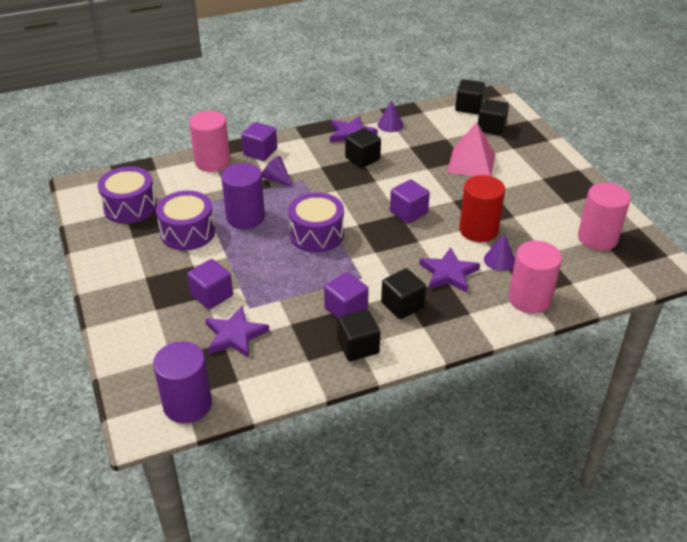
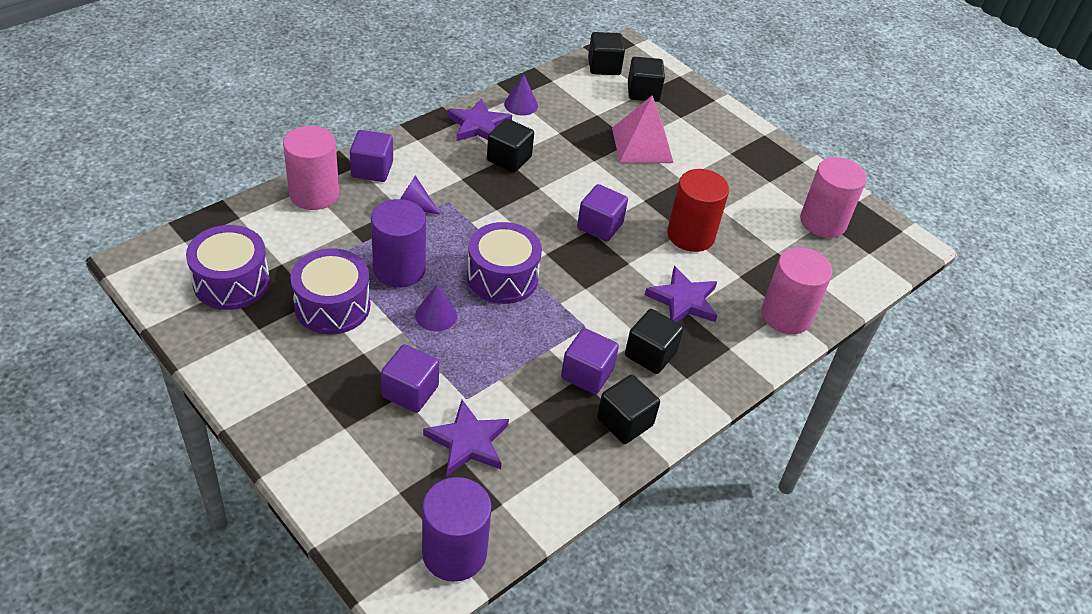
camera: 25 degrees left, 5 degrees up
purple cone [484,234,515,271] -> purple cone moved to [415,284,457,331]

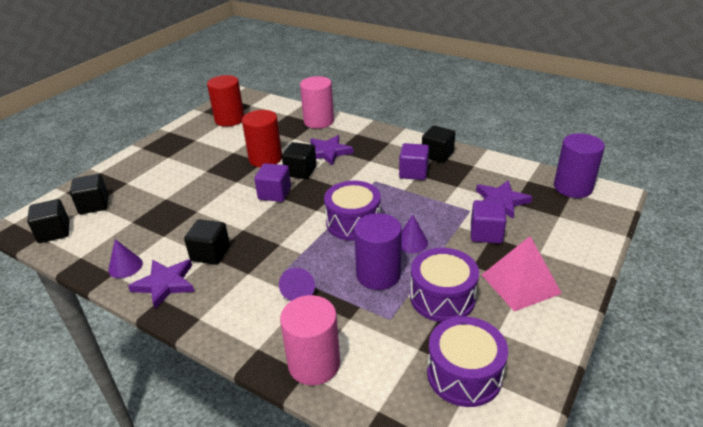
camera: 100 degrees left, 10 degrees down
purple cube [350,130,393,182] -> none
pink pyramid [612,95,674,163] -> pink pyramid moved to [482,236,562,311]
black cube [625,309,684,374] -> black cube moved to [282,142,317,179]
pink cylinder [800,157,867,238] -> red cylinder [207,75,244,127]

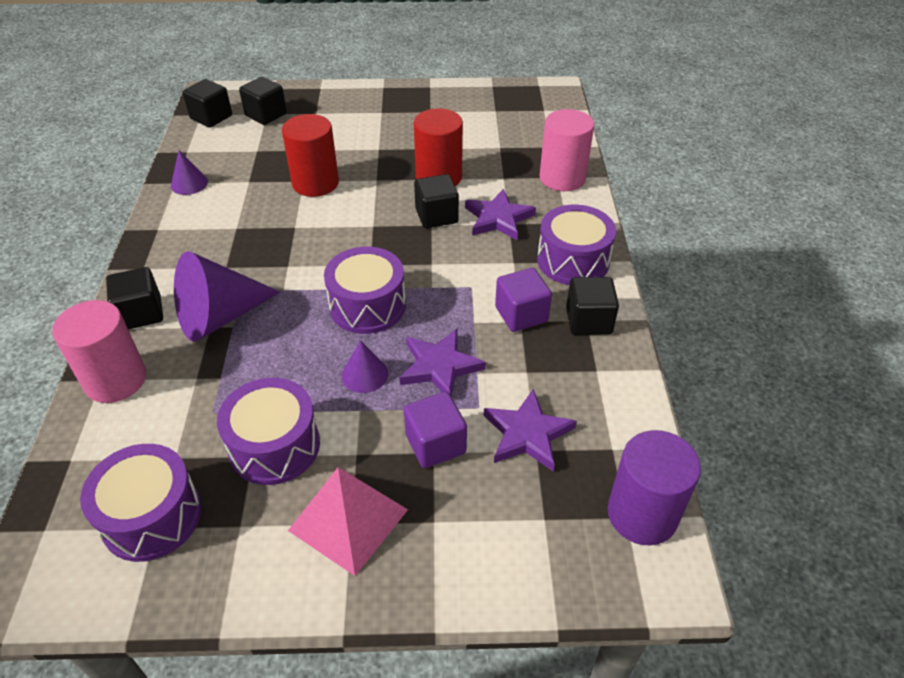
camera: 55 degrees right, 10 degrees up
purple star [128,259,195,309] -> purple star moved to [399,329,486,397]
black cube [184,219,230,265] -> black cube moved to [106,267,163,330]
red cylinder [207,75,244,127] -> red cylinder moved to [282,114,339,197]
purple cube [254,163,291,202] -> none
purple cone [279,268,315,301] -> purple cone [174,251,280,342], size x1.98
purple cylinder [354,213,402,290] -> none
none -> purple drum [537,205,616,285]

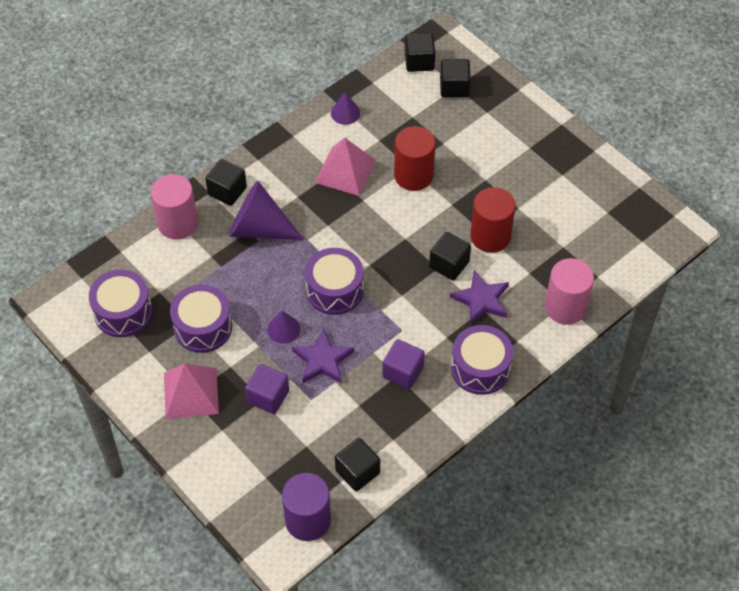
camera: 50 degrees right, 10 degrees up
purple star [484,389,577,472] -> none
black cube [566,277,619,335] -> black cube moved to [335,438,380,491]
none -> pink pyramid [315,138,376,196]

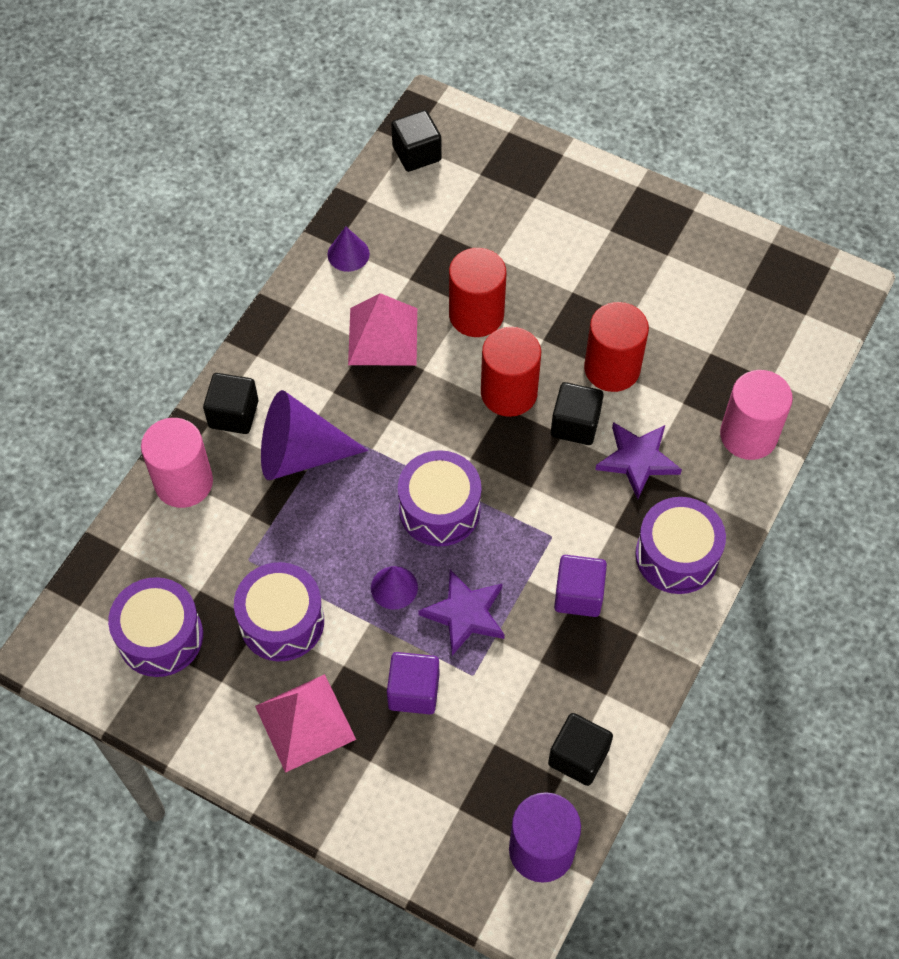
camera: 20 degrees left, 5 degrees up
black cube [440,59,471,98] -> none
none -> red cylinder [481,327,541,417]

